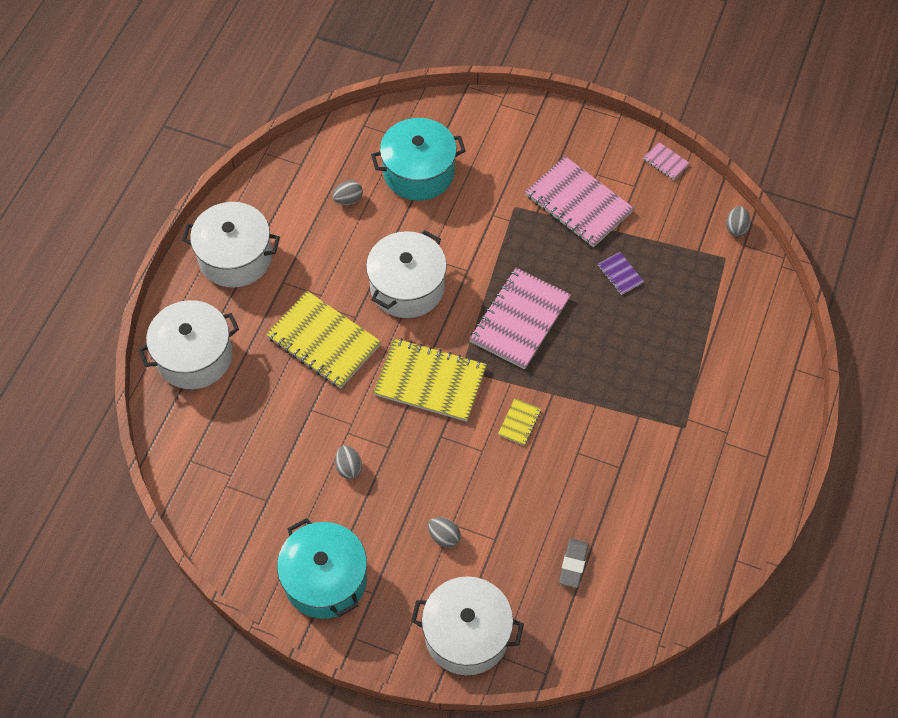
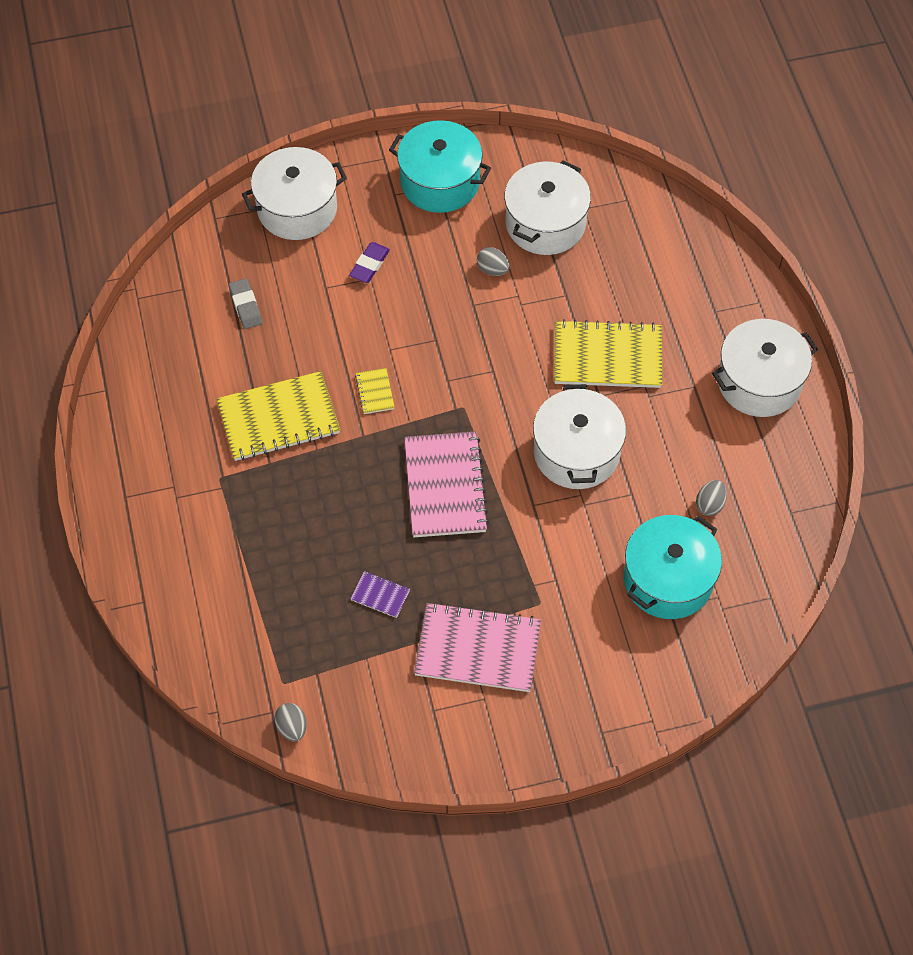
camera: 145 degrees right, 0 degrees up
white pot [138,300,239,389] -> white pot moved to [504,160,591,255]
yellow notebook [373,338,487,422] -> yellow notebook moved to [217,371,340,461]
grey egg [428,517,461,548] -> purple eraser [349,242,390,283]
pink notebook [643,142,690,180] -> none

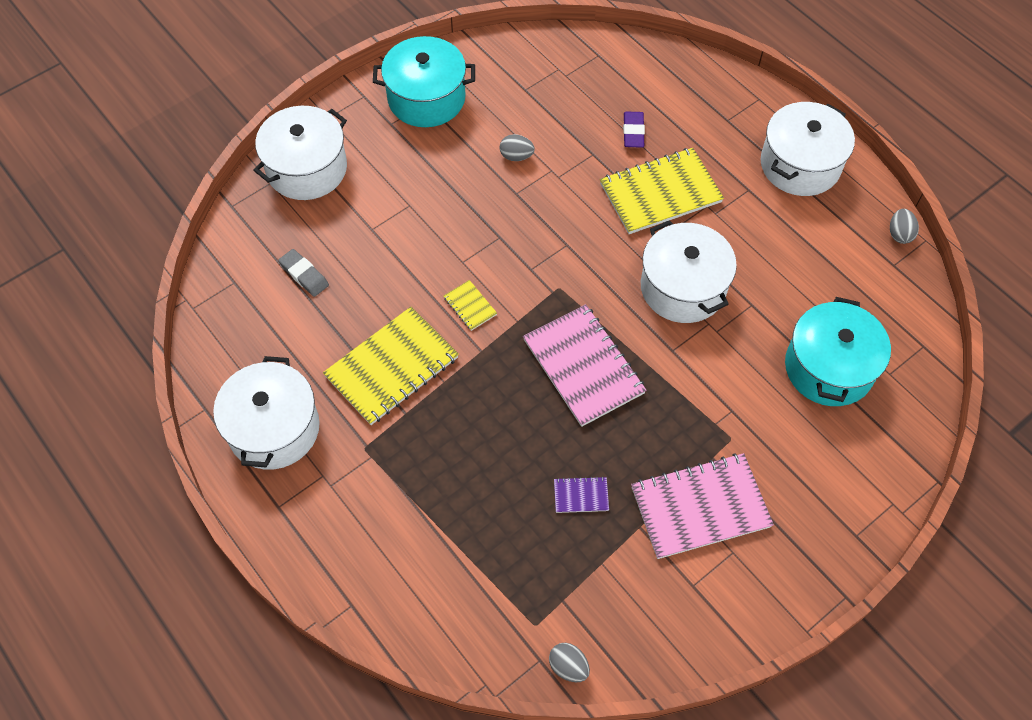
camera: 25 degrees left, 0 degrees up
purple eraser [349,242,390,283] -> purple eraser moved to [623,112,645,148]
white pot [504,160,591,255] -> white pot moved to [213,356,320,469]
grey egg [696,480,727,516] -> grey egg moved to [890,209,919,244]

